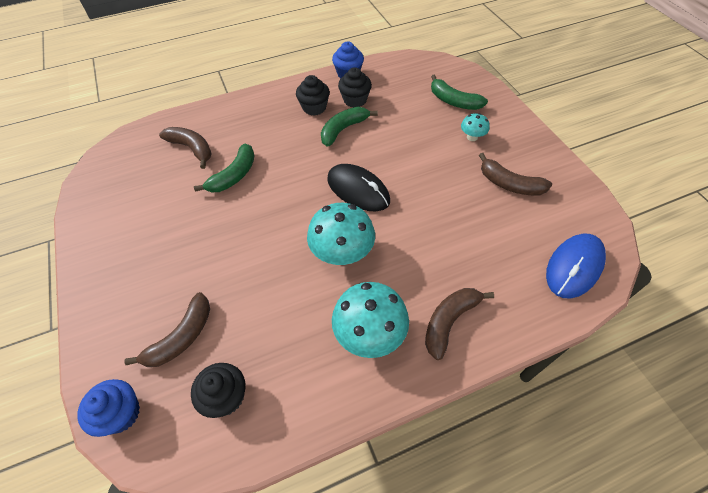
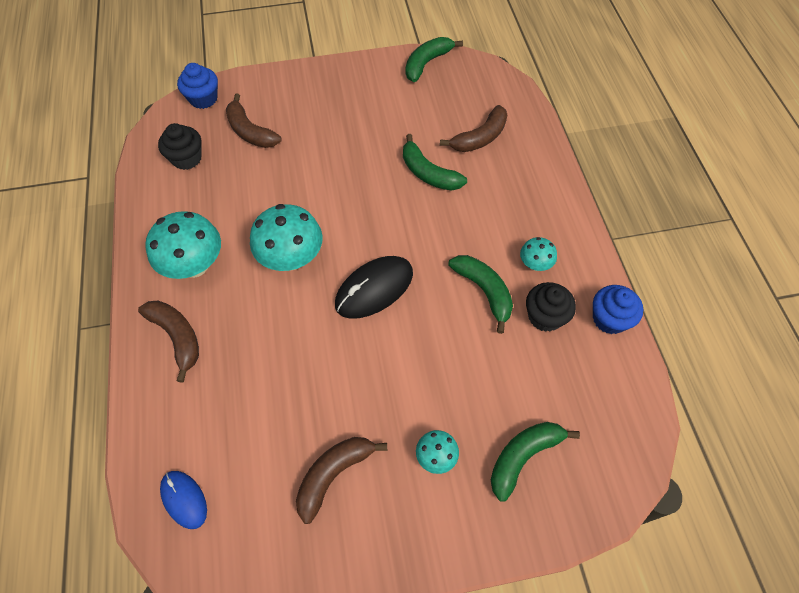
camera: 100 degrees right, 5 degrees up
black cupcake [296,75,330,116] -> turquoise mushroom [520,237,557,271]
blue mouse [546,234,606,298] -> blue mouse [160,471,207,529], size x0.61
none -> green banana [406,37,463,82]

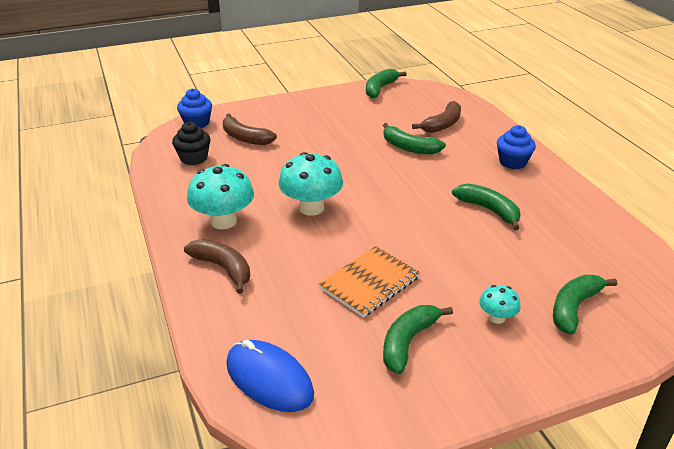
camera: 10 degrees left, 25 degrees down
blue mouse [160,471,207,529] -> blue mouse [226,340,314,412], size x1.63
brown banana [296,437,387,524] -> green banana [383,305,453,374]
black mouse [335,256,413,319] -> none
turquoise mushroom [520,237,557,271] -> none
black cupcake [526,282,576,332] -> none
blue cupcake [593,285,643,334] -> blue cupcake moved to [497,125,536,169]
none -> orange notebook [319,246,420,318]

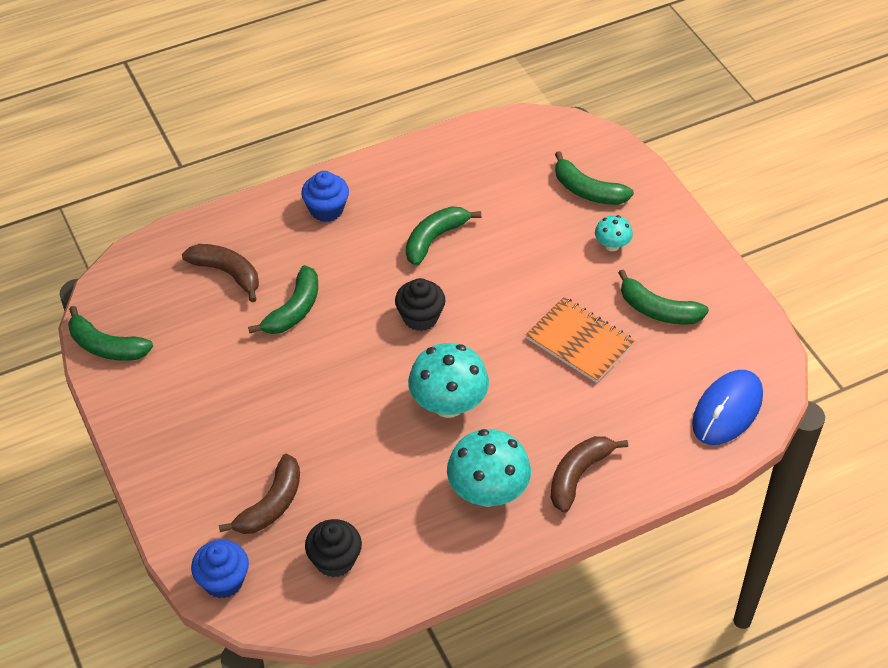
camera: 95 degrees left, 15 degrees up
none -> black cupcake [395,278,446,331]

